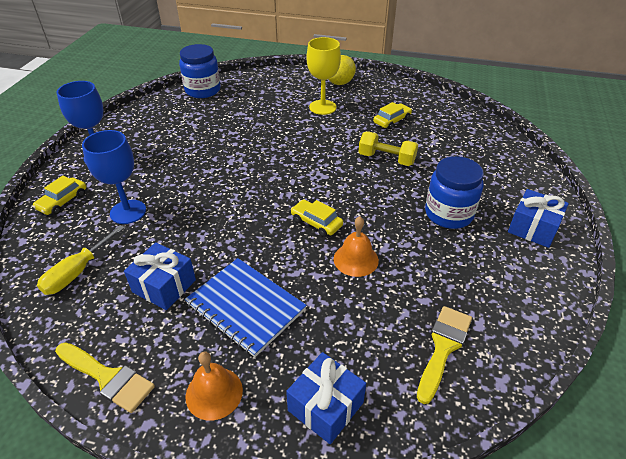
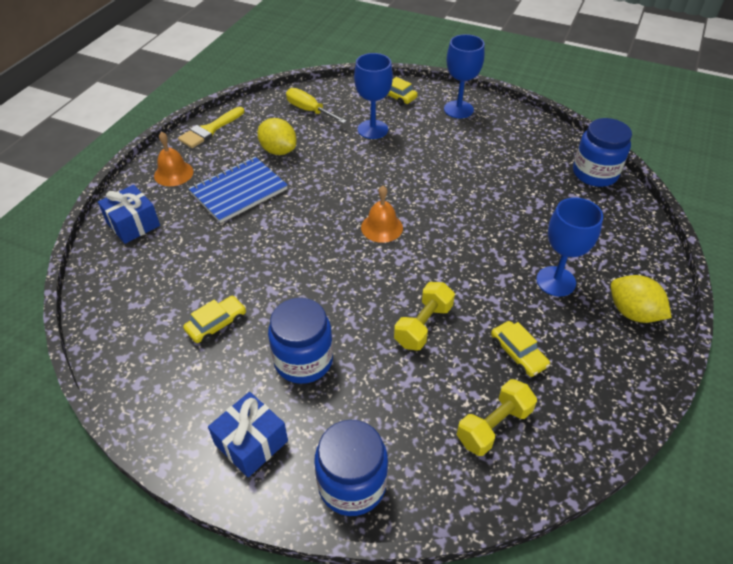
camera: 100 degrees right, 5 degrees up
blue gift [124,242,196,310] -> yellow lemon [257,118,297,155]
yellow car [291,199,343,237] -> yellow car moved to [183,296,246,343]
yellow goblet [307,37,341,115] -> blue goblet [536,197,603,296]
orange bell [334,216,379,277] -> orange bell moved to [361,186,403,243]
yellow brush [417,306,472,404] -> none
none -> blue jar [314,419,388,516]
none -> yellow dumbbell [457,379,537,456]

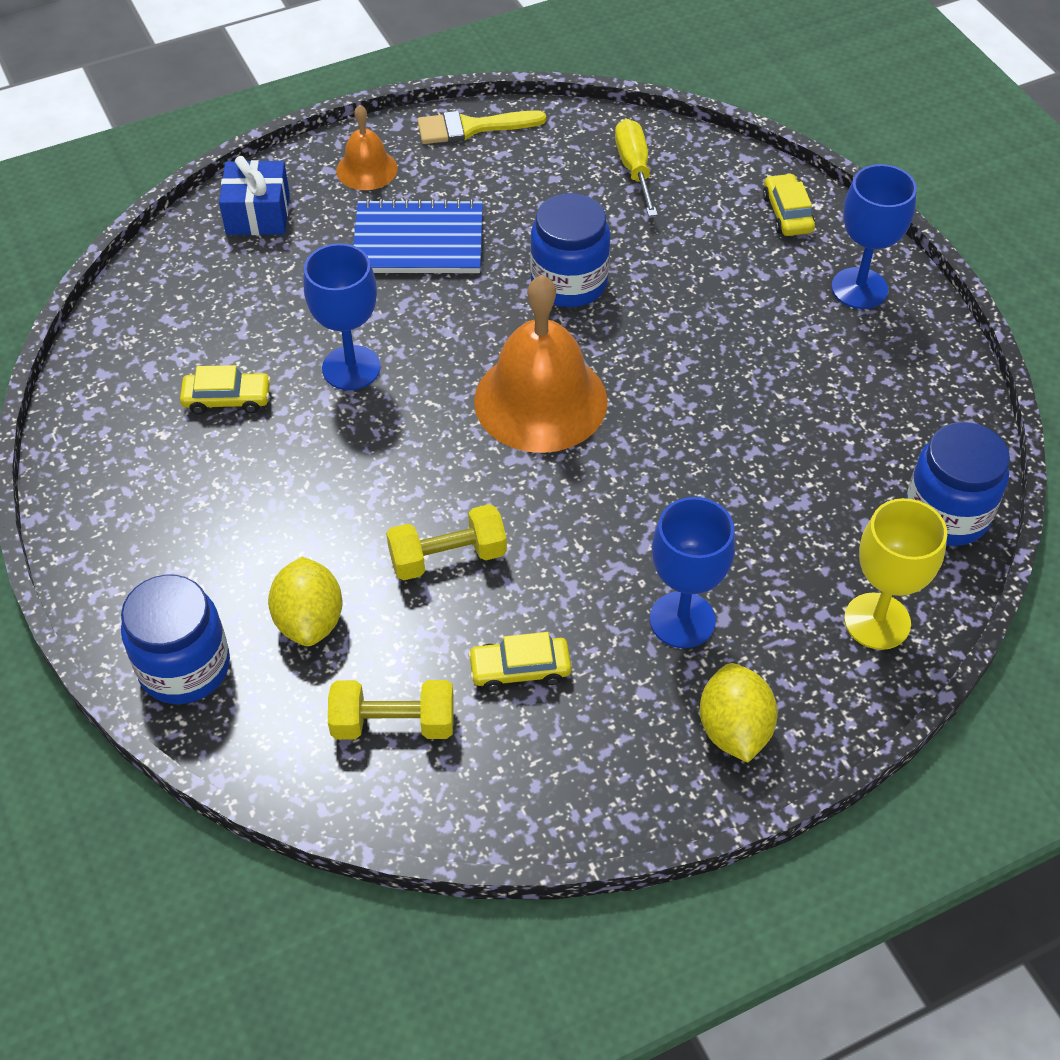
camera: 40 degrees right, 5 degrees up
blue gift [208,392,288,477] -> none
yellow lemon [257,118,297,155] -> yellow lemon moved to [268,557,342,646]
blue jar [268,298,333,384] -> blue jar moved to [530,193,610,307]
blue goblet [354,53,393,139] -> blue goblet moved to [303,243,381,390]
orange bell [361,186,403,243] -> orange bell [474,275,608,453], size x1.93
yellow car [491,321,550,377] -> yellow car turned 75 degrees clockwise [468,632,571,692]
none -> yellow goblet [844,498,947,650]

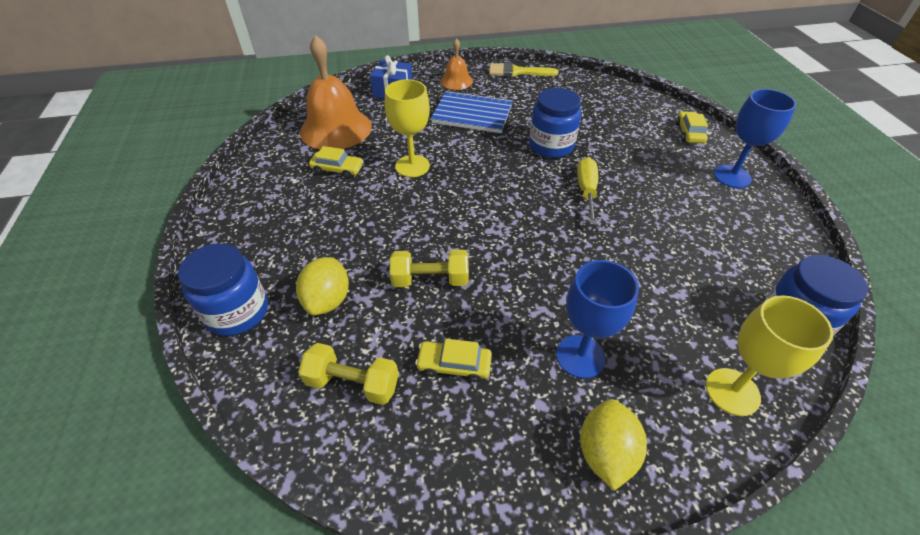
camera: 15 degrees right, 5 degrees down
blue goblet [303,243,381,390] -> yellow goblet [385,79,430,177]
orange bell [474,275,608,453] -> orange bell moved to [300,35,372,149]
yellow screwdriver [615,119,658,217] -> yellow screwdriver moved to [577,157,598,225]

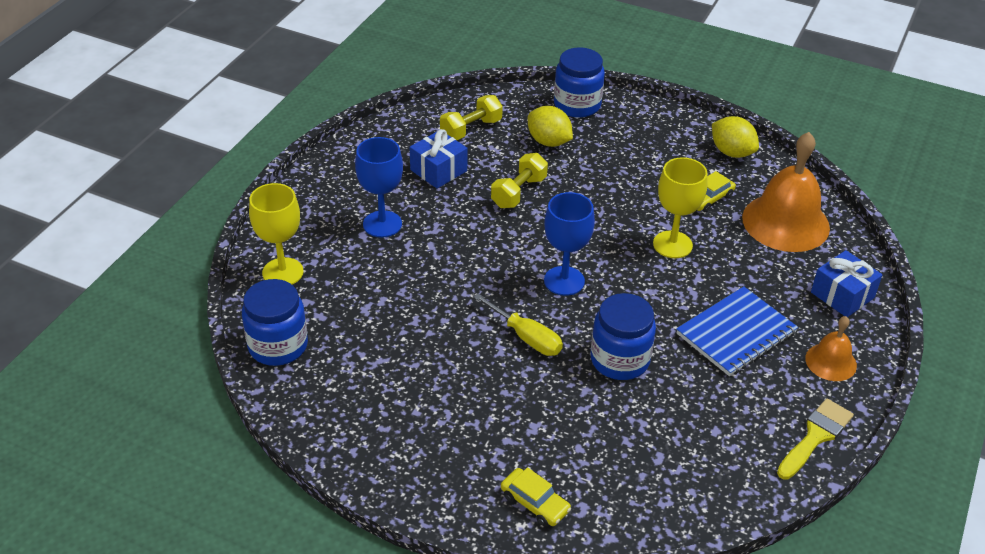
camera: 125 degrees right, 5 degrees down
yellow car [415,339,492,383] -> blue gift [410,129,468,189]
yellow lemon [580,399,647,491] -> yellow lemon moved to [712,116,759,158]
blue goblet [714,89,796,188] -> blue goblet moved to [544,192,595,296]

